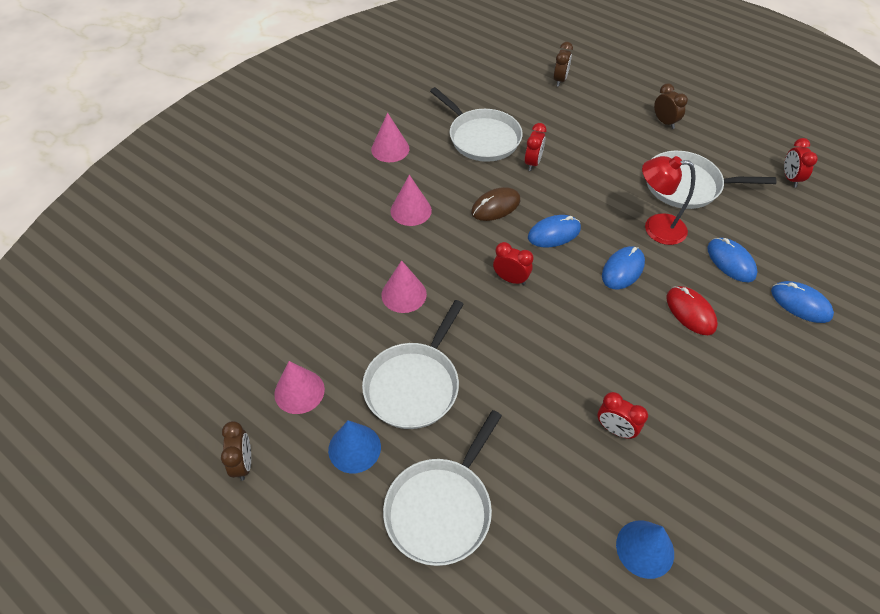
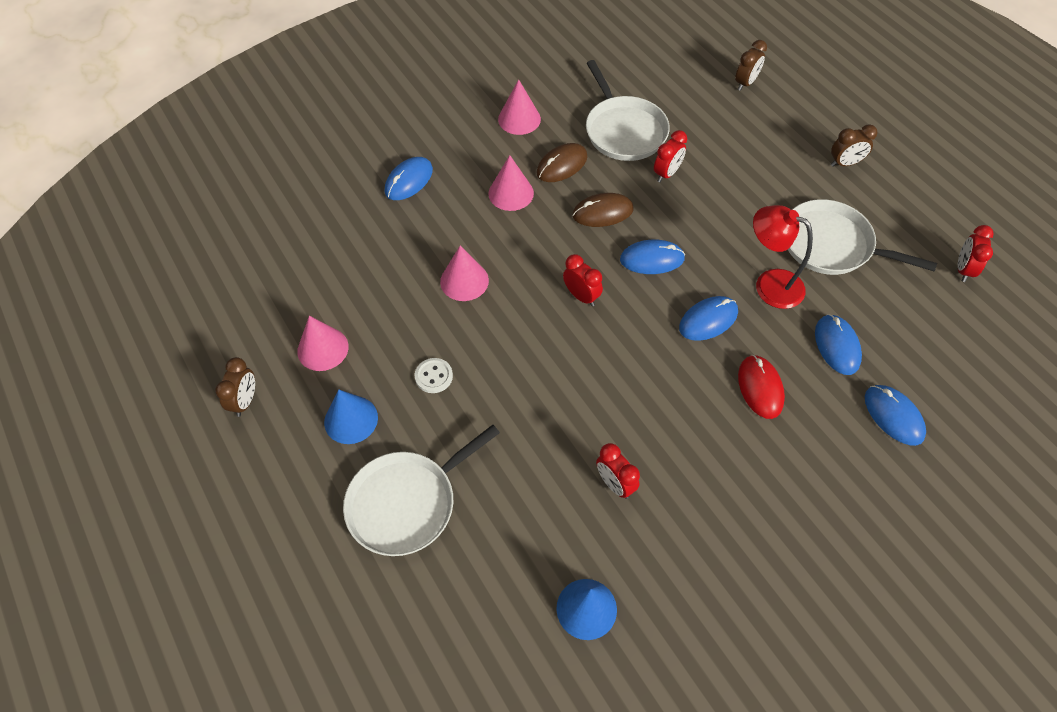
camera: 20 degrees right, 5 degrees up
white pan [362,300,464,429] -> white button [415,358,453,393]
brown clock [654,83,688,129] -> brown clock turned 90 degrees clockwise [831,124,877,167]
none -> blue mouse [385,157,433,200]
none -> brown mouse [537,143,588,182]

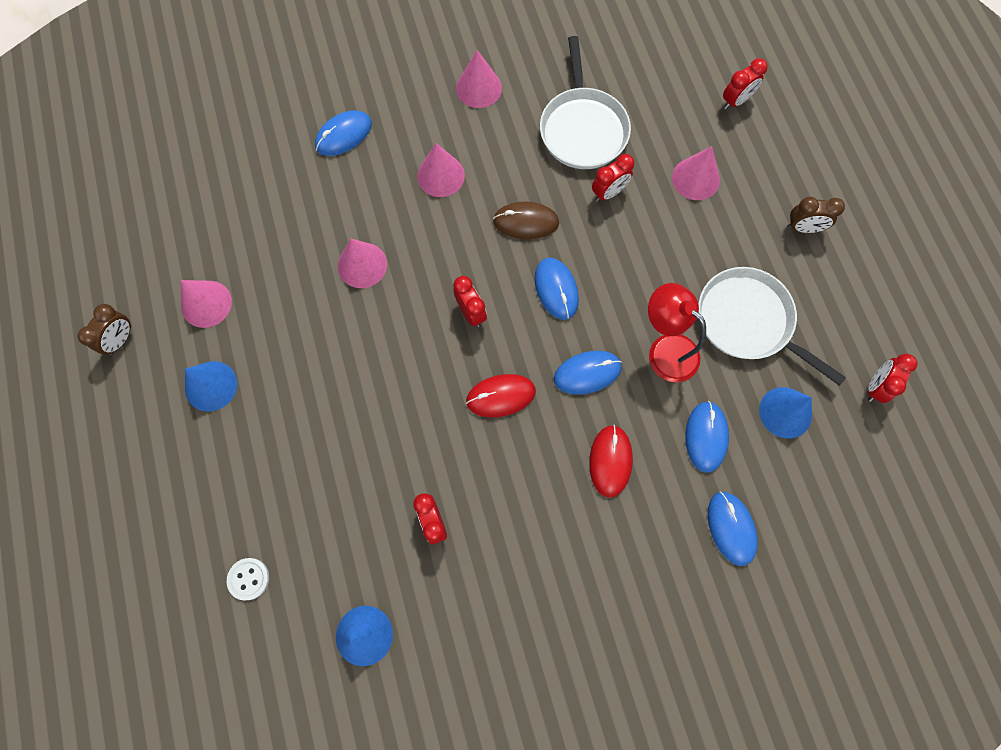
camera: 15 degrees right, 15 degrees up
white pan [343,425,500,556] -> none
white button [415,358,453,393] -> white button moved to [227,558,269,600]
brown mouse [537,143,588,182] -> none
blue mouse [620,240,685,274] -> blue mouse turned 60 degrees clockwise [535,258,579,320]
brown clock [735,40,767,91] -> red clock [723,58,768,109]
none -> red mouse [466,374,536,417]
none -> pink cone [672,146,720,200]
none -> blue cone [759,387,812,439]

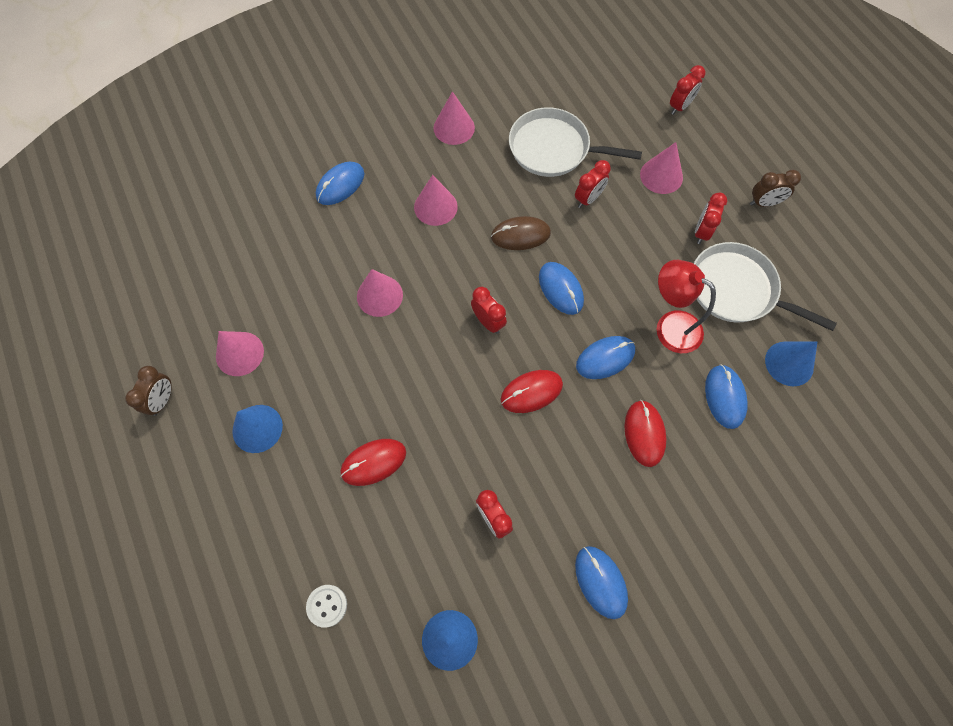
camera: 10 degrees left, 5 degrees down
white pan [540,36,631,169] -> white pan turned 120 degrees clockwise [509,107,642,177]
blue mouse [708,491,758,566] -> blue mouse moved to [575,546,628,619]
red clock [868,354,917,403] -> red clock moved to [695,192,727,244]
none -> red mouse [340,439,406,486]

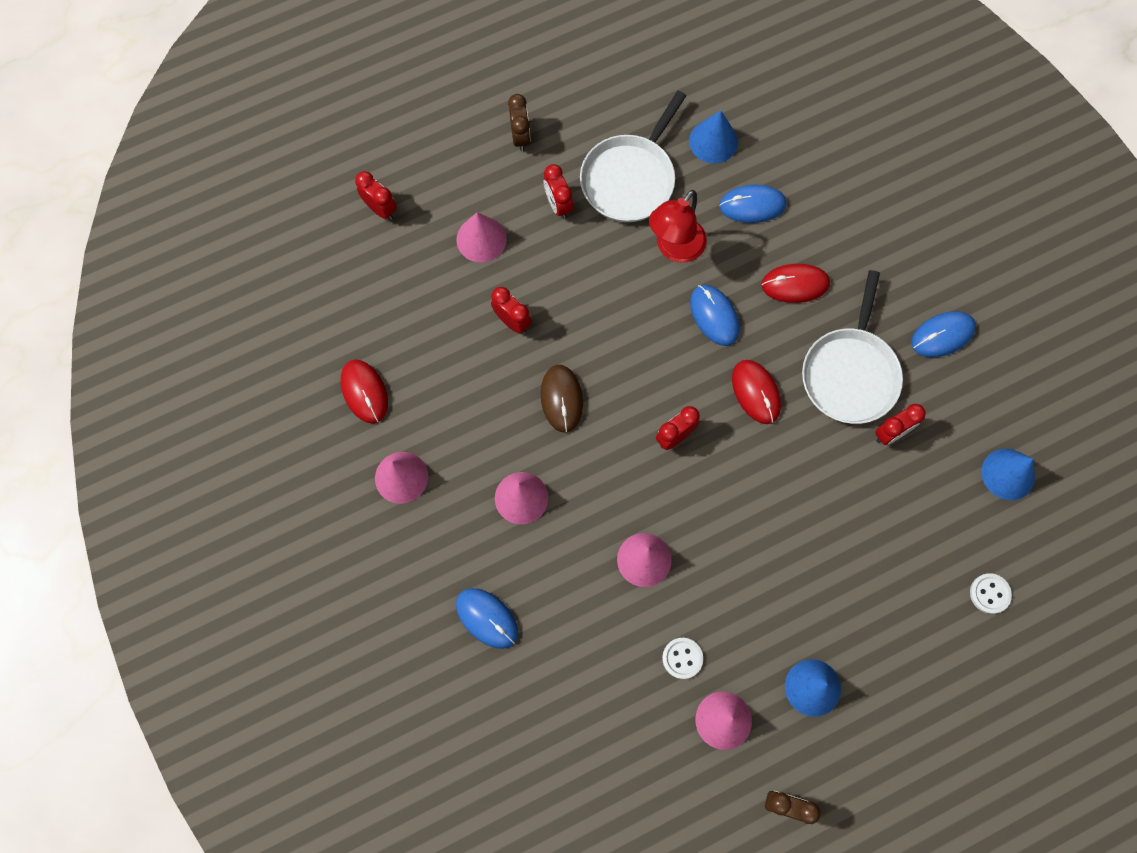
camera: 90 degrees left, 5 degrees up
red mouse [340,439,406,486] -> red mouse moved to [341,360,388,424]
white pan [509,107,642,177] -> white pan moved to [802,270,903,424]
blue mouse [539,262,584,315] -> none
red clock [695,192,727,244] -> red clock turned 45 degrees clockwise [544,164,573,219]
none -> white button [662,638,703,679]

